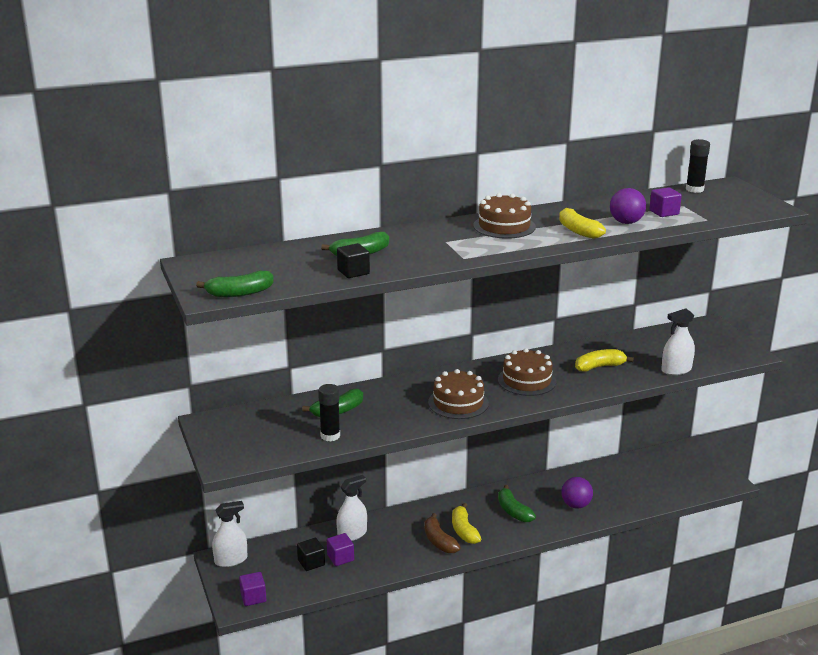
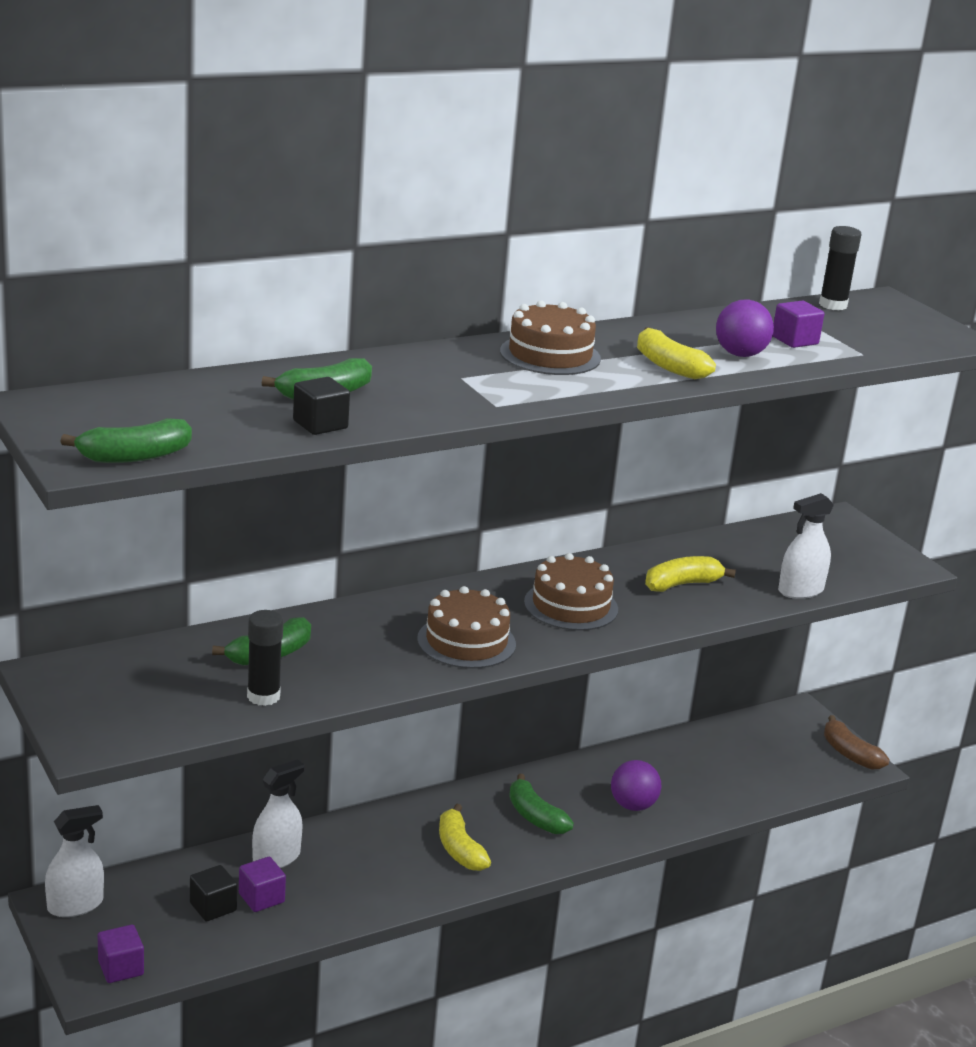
camera: 10 degrees left, 0 degrees up
brown banana [424,513,461,553] -> brown banana moved to [824,715,889,770]

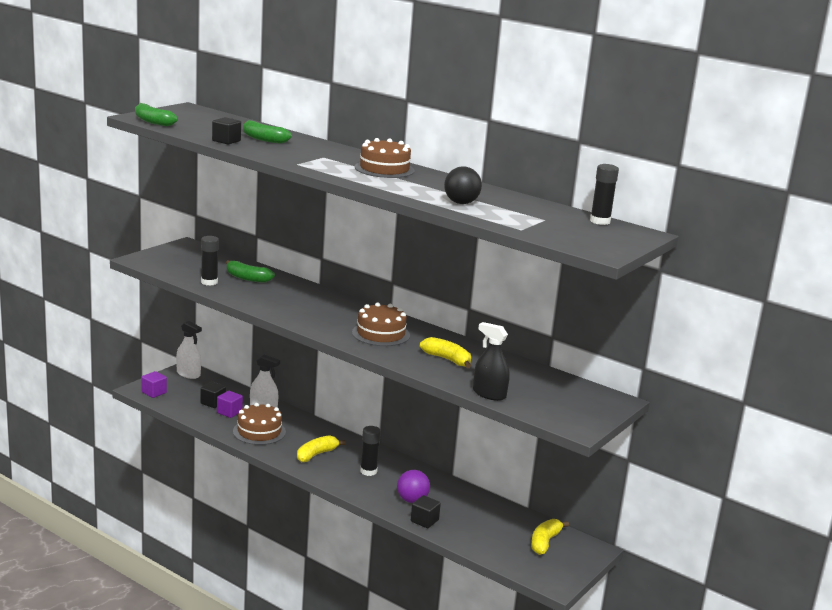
camera: 65 degrees right, 5 degrees down
brown cake [417,586,516,669] -> brown cake moved to [233,403,286,445]
green banana [509,774,574,834] -> black glue stick [360,426,381,476]
yellow banana [637,327,716,379] -> yellow banana moved to [531,519,569,555]
purple ball [716,300,774,357] -> black ball [444,166,482,204]
purple cube [773,301,824,348] -> none
white spray bottle [778,493,834,599] -> black spray bottle [473,322,510,401]
brown banana [824,715,889,770] -> none
none -> black cube [411,495,441,528]

